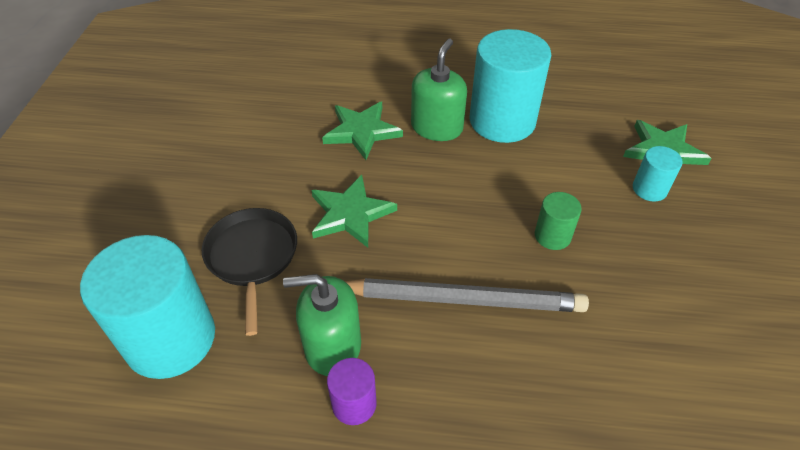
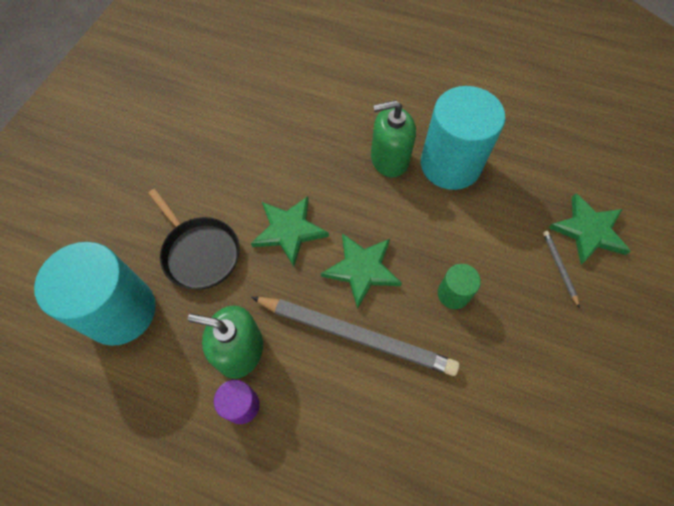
camera: 15 degrees right, 15 degrees up
black pan [202,208,297,336] -> black pan turned 135 degrees clockwise [148,189,240,290]
green star [322,102,403,160] -> green star moved to [321,233,402,309]
green soap dispenser [411,39,467,141] -> green soap dispenser turned 135 degrees counterclockwise [371,100,416,177]
turquoise cylinder [633,146,683,201] -> grey pencil [543,231,580,308]

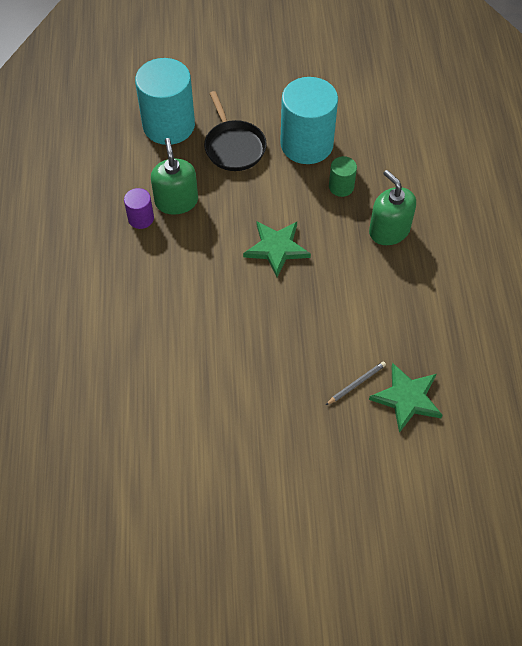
camera: 65 degrees right, 5 degrees down
black pan [148,189,240,290] -> black pan turned 45 degrees counterclockwise [204,91,267,171]
green star [251,196,329,267] -> none
grey pencil [251,297,459,376] -> none
turquoise cylinder [421,86,505,190] -> turquoise cylinder moved to [280,77,338,164]
green cylinder [438,264,481,309] -> green cylinder moved to [329,156,357,197]

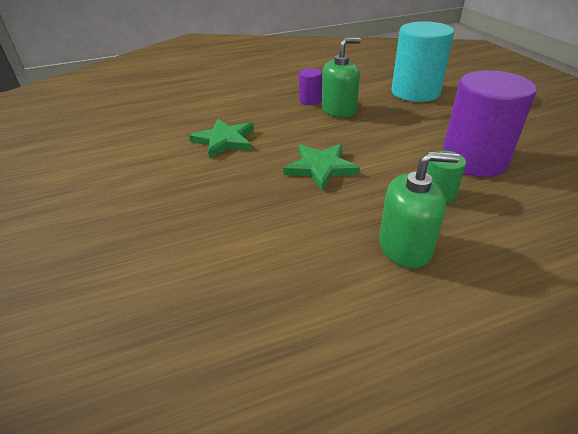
camera: 75 degrees right, 20 degrees down
black pan [204,91,267,171] -> none
turquoise cylinder [280,77,338,164] -> purple cylinder [442,70,537,177]
grey pencil [326,361,386,405] -> none
green soap dispenser [369,170,416,245] -> green soap dispenser turned 45 degrees clockwise [379,151,460,268]
green star [369,363,443,433] -> green star moved to [189,119,254,159]

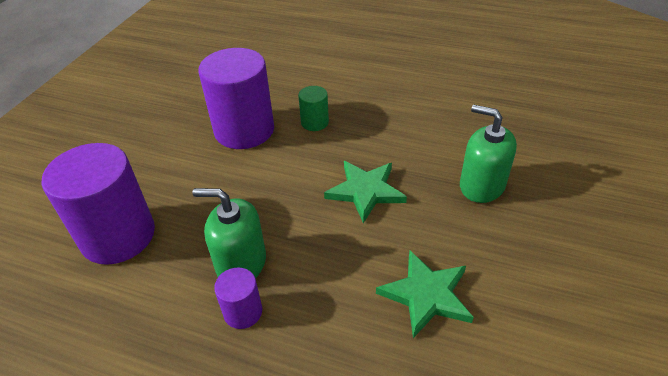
camera: 140 degrees left, 5 degrees up
green soap dispenser [379,151,460,268] -> green soap dispenser moved to [460,105,517,203]
turquoise cylinder [392,21,454,102] -> purple cylinder [42,143,155,265]

